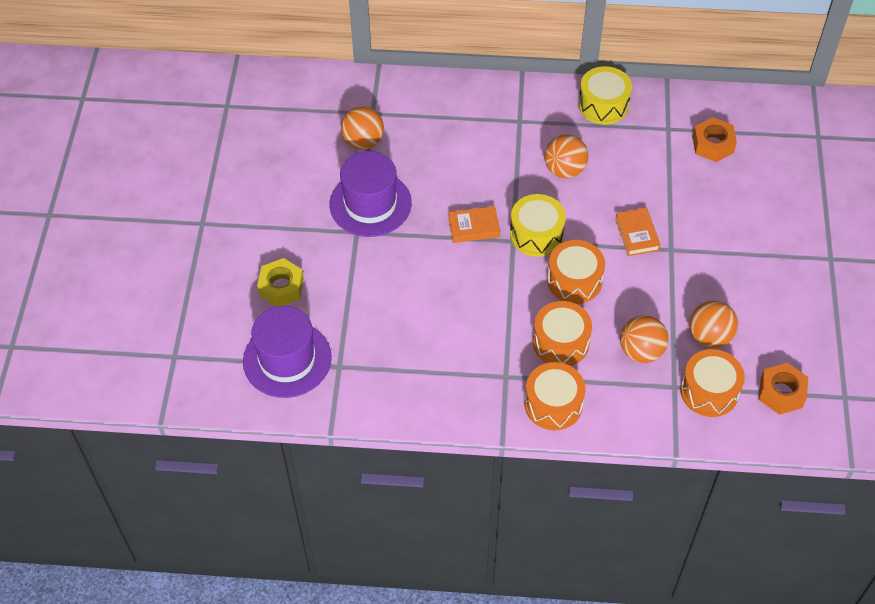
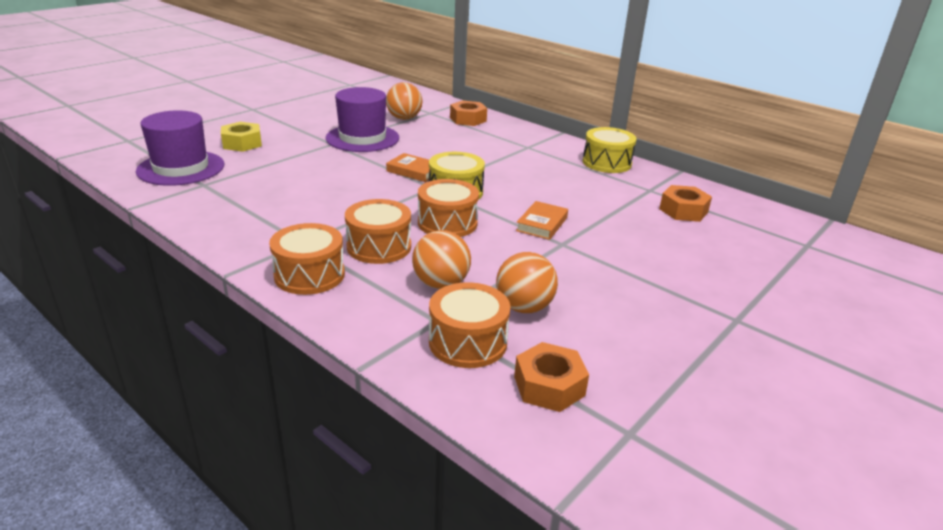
camera: 35 degrees right, 25 degrees down
orange ball [544,134,588,178] -> none
none -> orange nut [450,100,487,126]

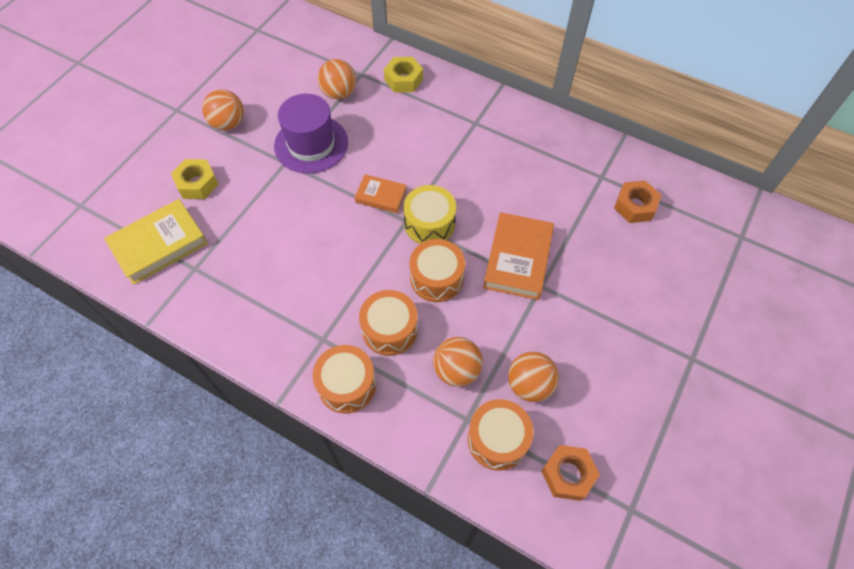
camera: 10 degrees left, 30 degrees up
purple hat [136,110,224,186] -> yellow book [104,199,208,285]
orange nut [450,100,487,126] -> yellow nut [384,57,423,93]
orange book [516,201,568,240] -> orange book [483,212,554,300], size x1.74
yellow drum [583,127,637,173] -> none
none -> orange ball [202,89,244,130]

